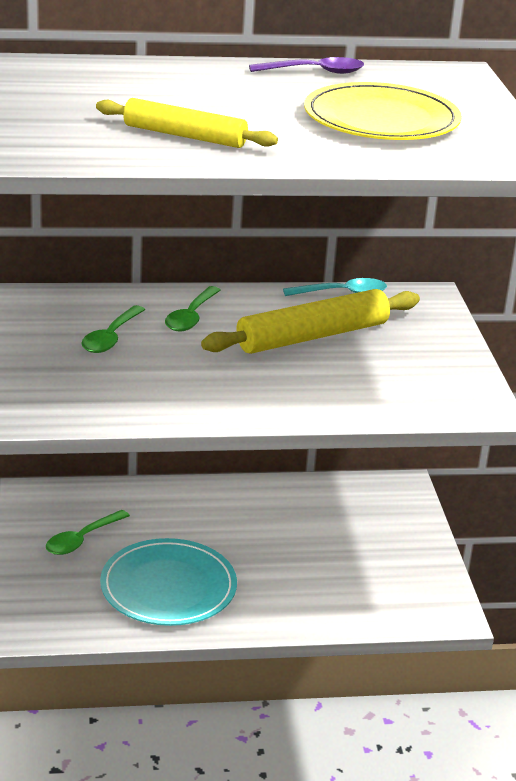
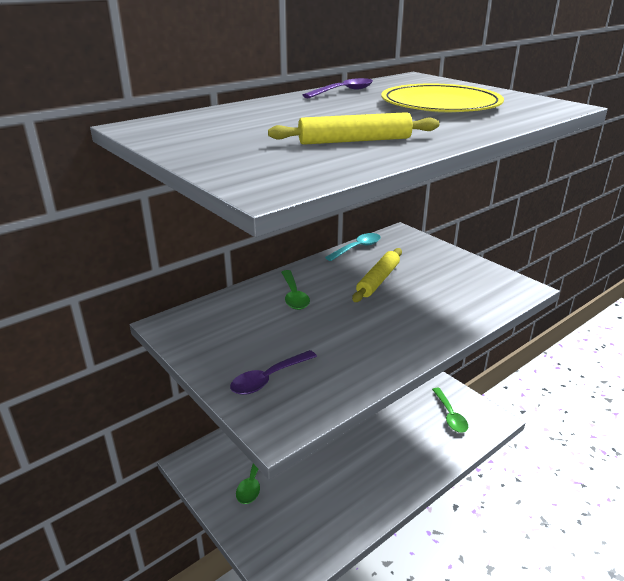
camera: 30 degrees left, 0 degrees up
green spoon [81,305,145,353] -> green spoon moved to [432,387,468,432]
turquoise plate [100,538,237,626] -> none
yellow rolling pin [201,289,420,354] -> yellow rolling pin [352,248,402,302], size x0.66
none -> purple spoon [230,350,317,395]

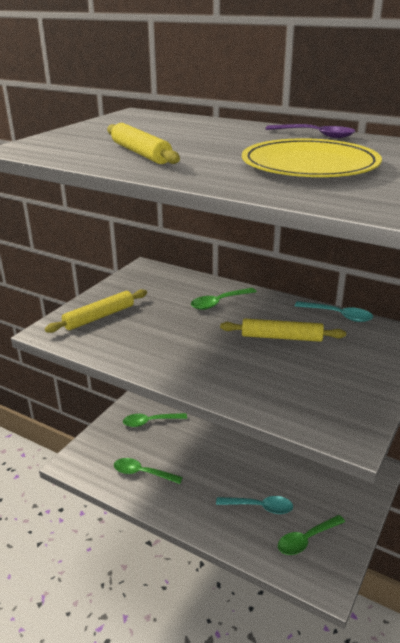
camera: 70 degrees right, 0 degrees up
purple spoon [230,350,317,395] -> yellow rolling pin [45,289,147,333]
none -> green spoon [114,458,183,484]
none -> turquoise spoon [216,496,293,514]

